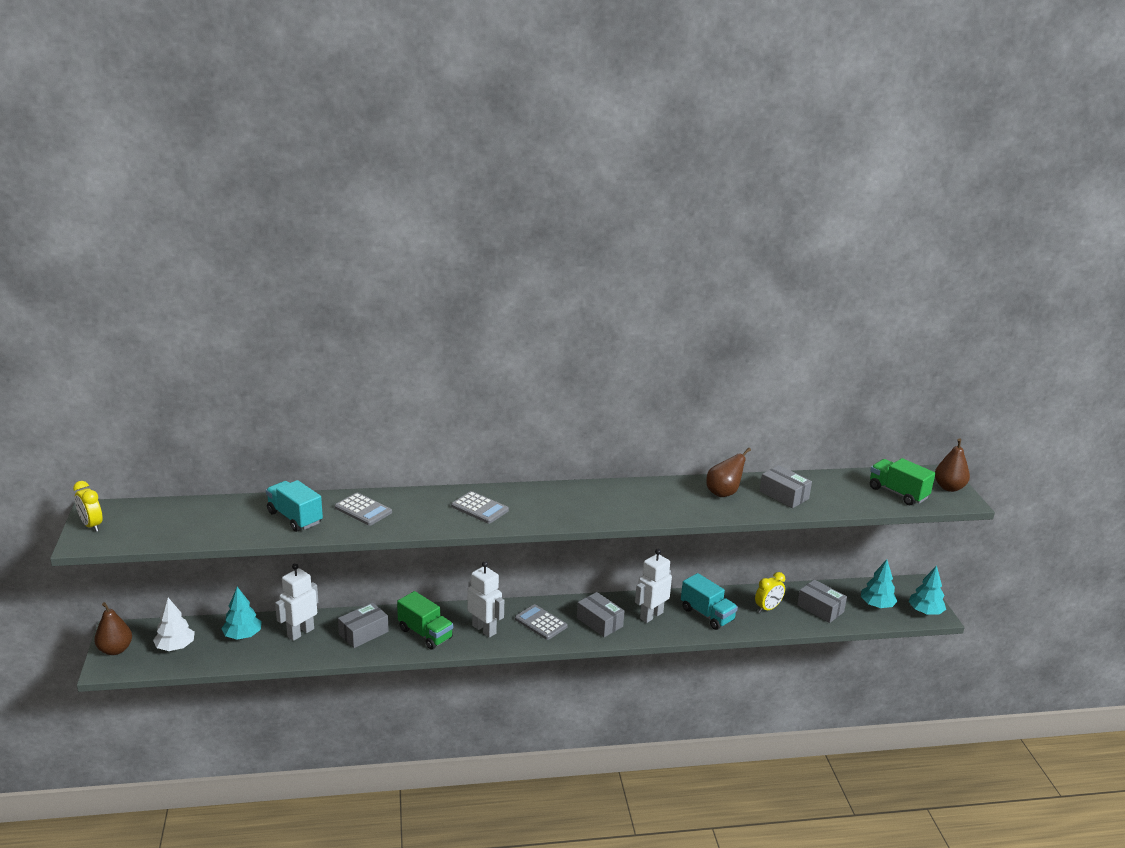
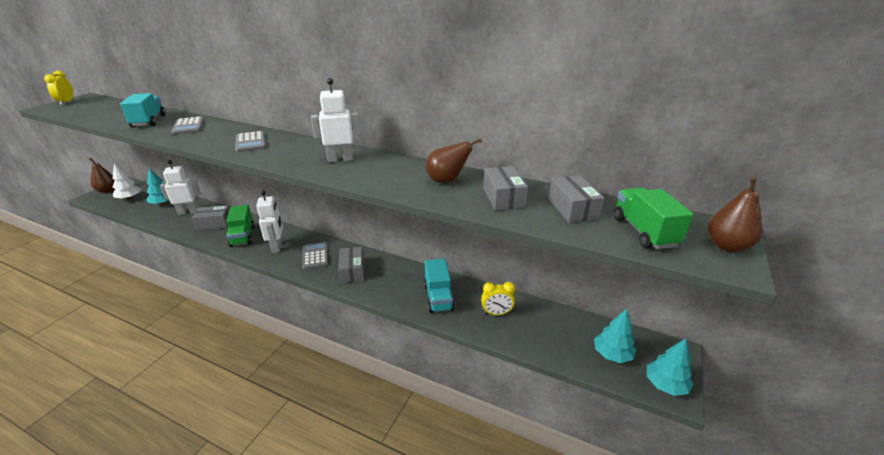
camera: 35 degrees right, 5 degrees up
white robot [635,549,672,623] -> white robot moved to [311,78,361,162]
grey box [797,579,847,623] -> grey box moved to [549,175,605,223]

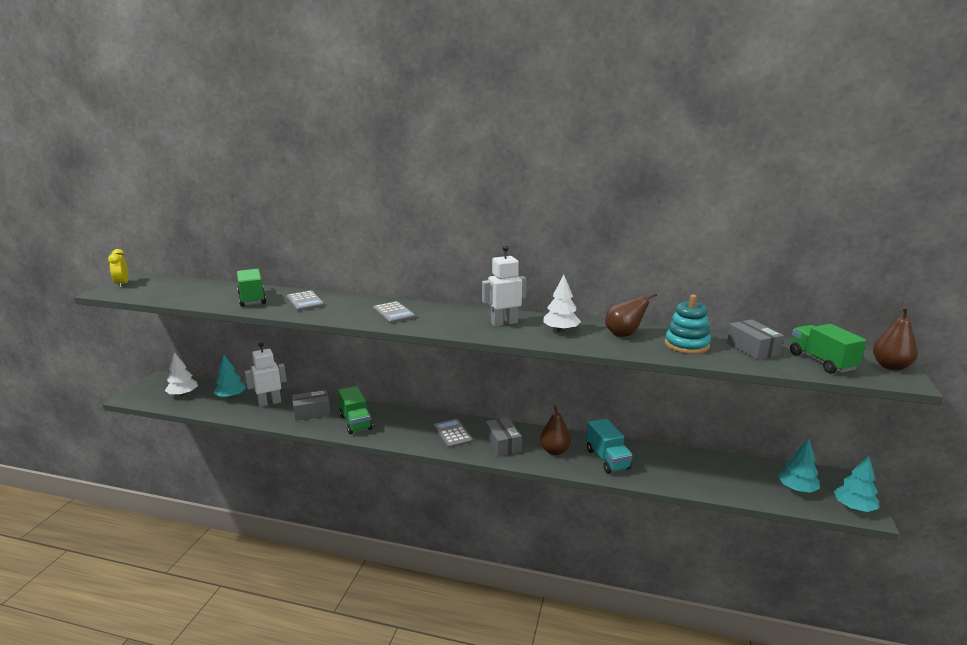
camera: 10 degrees left, 10 degrees down
brown pear [89,158,115,193] -> brown pear moved to [540,405,571,455]
turquoise truck [120,93,166,127] -> green truck [237,269,266,307]
white robot [256,190,283,253] -> none
yellow clock [481,282,515,315] -> none
grey box [483,166,528,211] -> turquoise stacking toy [665,295,711,354]
none -> white tree [543,275,581,332]

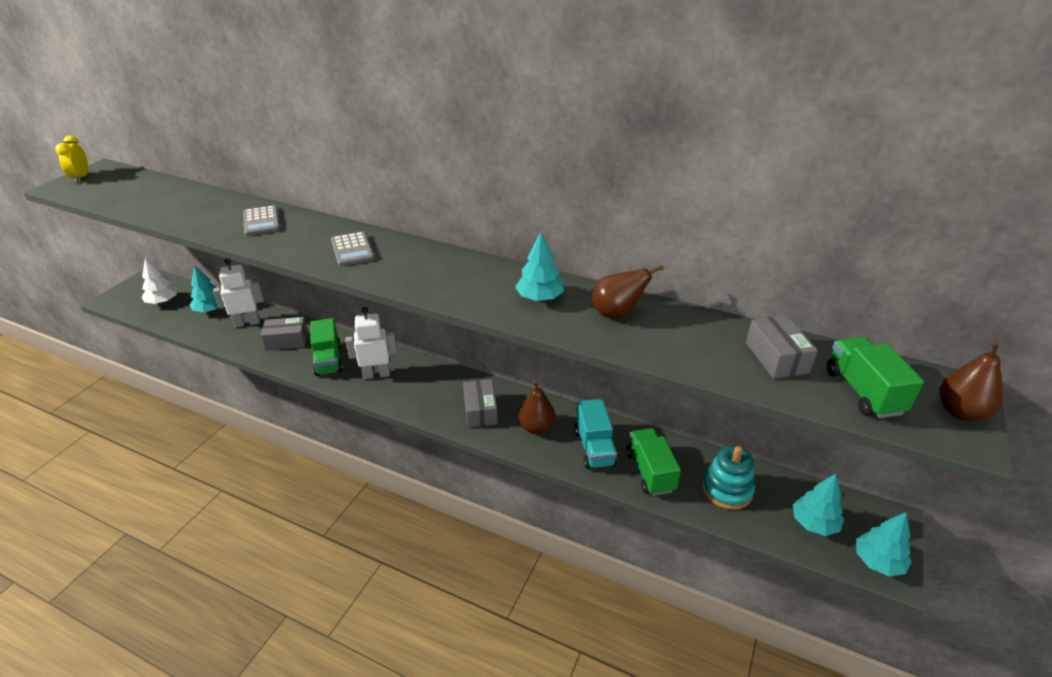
camera: 10 degrees right, 15 degrees up
green truck [237,269,266,307] -> green truck moved to [626,428,681,496]
grey calculator [434,419,473,448] -> none
white robot [482,245,526,327] -> white robot moved to [346,307,397,379]
white tree [543,275,581,332] -> turquoise tree [515,232,564,301]
turquoise stacking toy [665,295,711,354] -> turquoise stacking toy moved to [702,446,755,510]

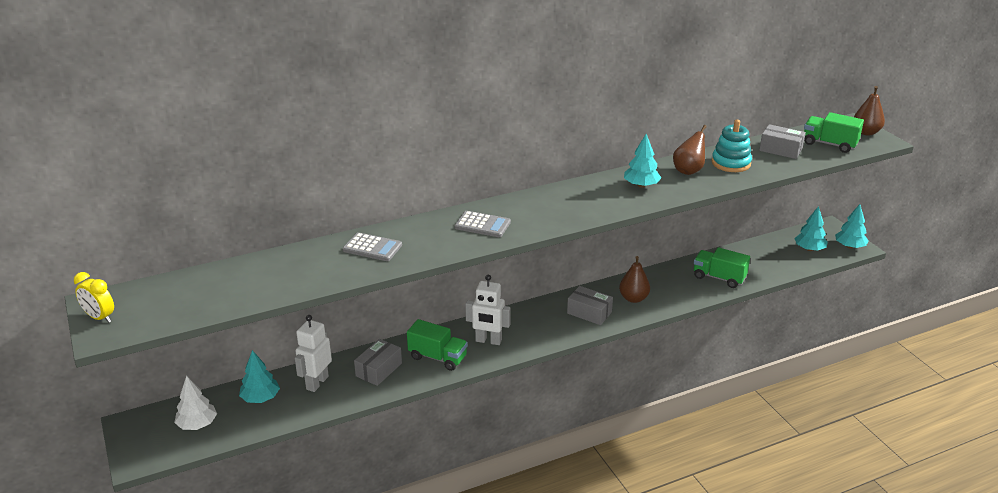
camera: 50 degrees left, 5 degrees down
white robot [346,307,397,379] -> white robot turned 105 degrees counterclockwise [465,275,511,345]
turquoise truck [575,399,617,469] -> none
turquoise stacking toy [702,446,755,510] -> turquoise stacking toy moved to [712,120,752,172]

